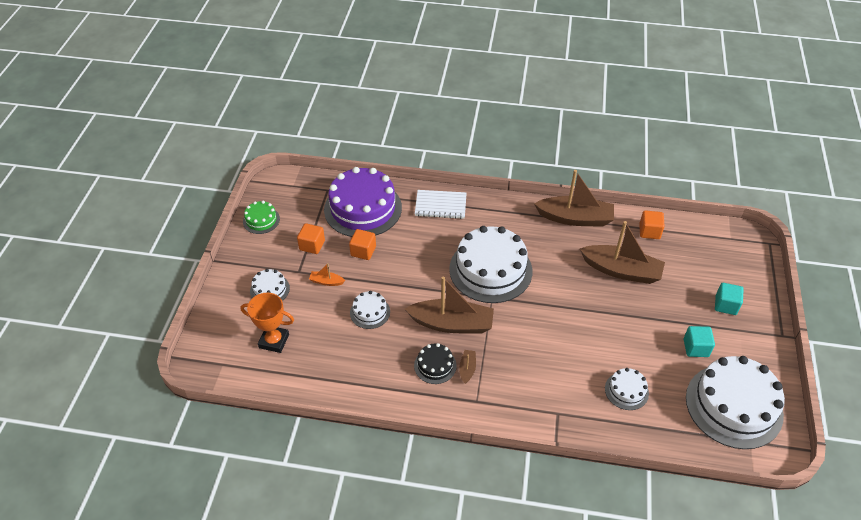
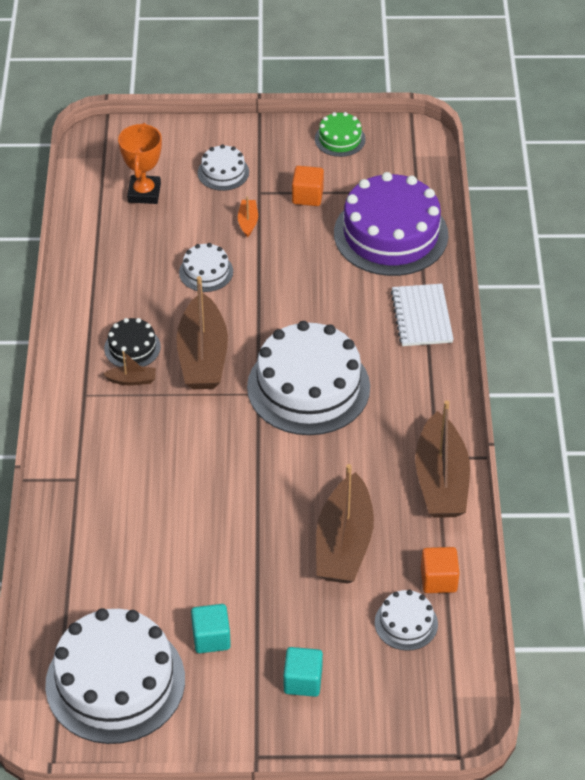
camera: 80 degrees right, 0 degrees up
orange cube [349,229,376,260] -> none
white cake [605,368,649,410] -> white cake moved to [375,590,438,651]

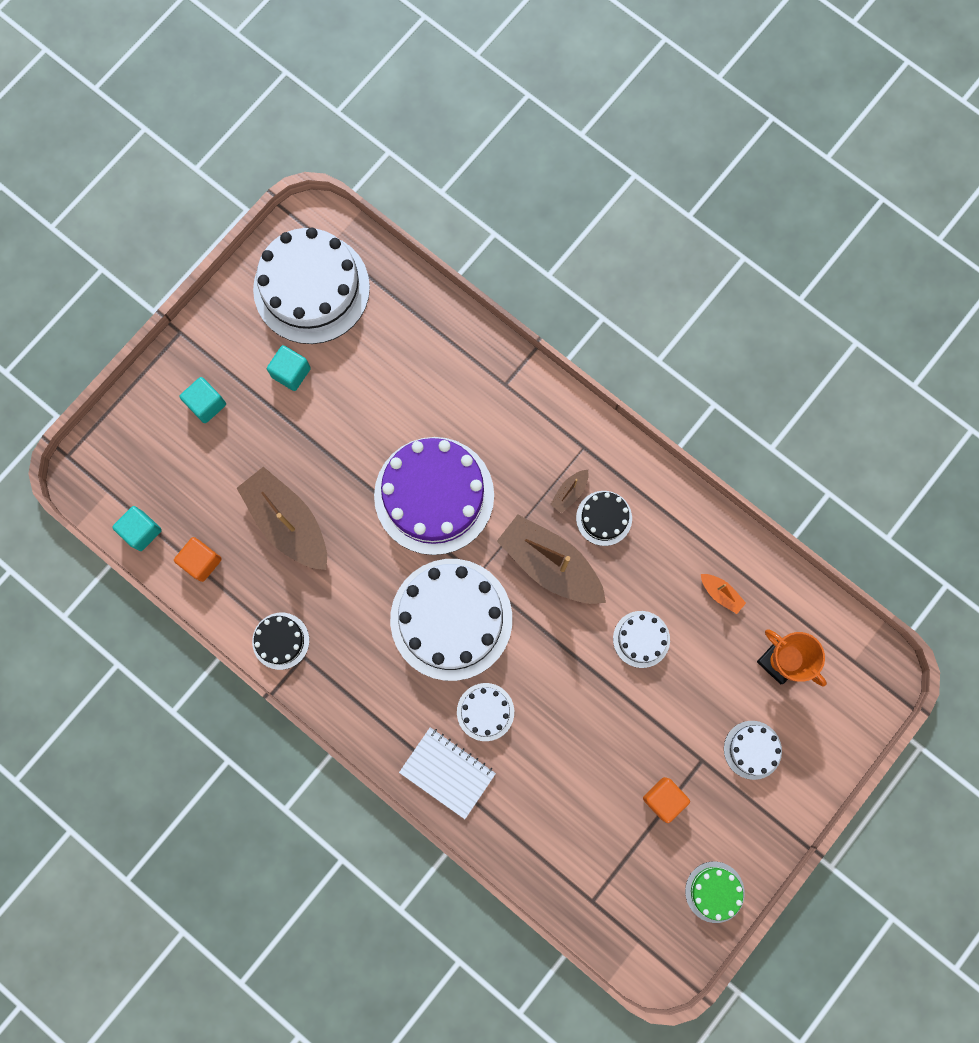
camera: 130 degrees right, 30 degrees up
orange boat [238,196,258,238] -> orange boat moved to [701,574,746,614]
purple cake [334,172,448,276] -> purple cake moved to [374,437,494,555]
white cake [375,590,438,651] -> white cake moved to [457,683,514,741]
brown boat [415,401,470,518] -> black cake [252,613,309,670]
none -> turquoise cube [112,506,162,551]

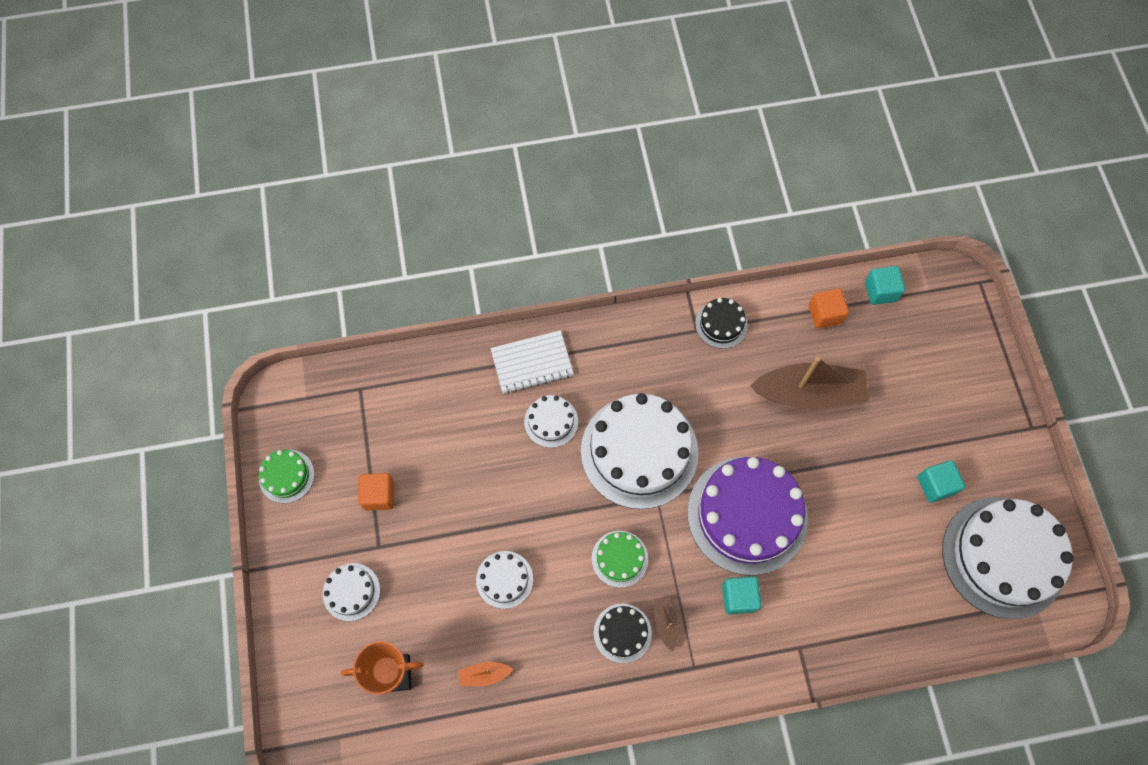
camera: 130 degrees right, 10 degrees down
turquoise cube [180,377,226,423] -> turquoise cube moved to [722,576,761,615]
brown boat [497,515,606,604] -> green cake [592,531,648,588]

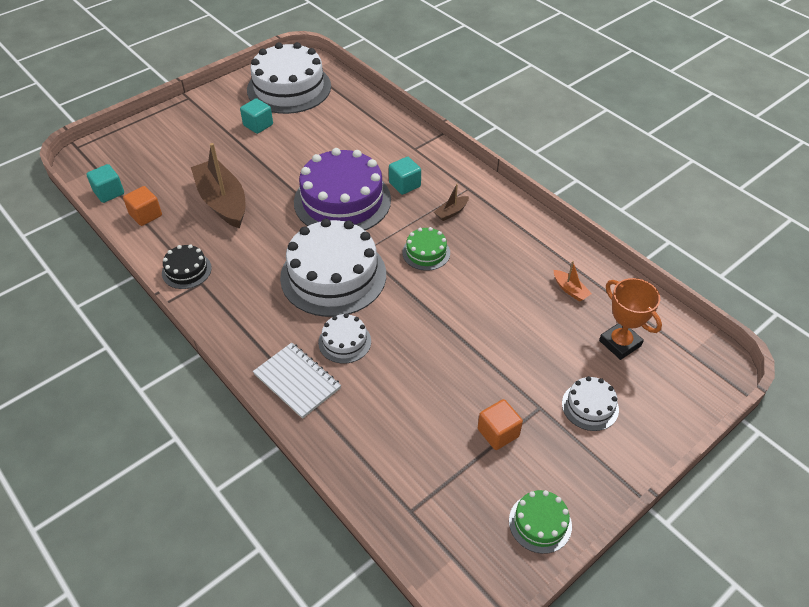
camera: 120 degrees left, 20 degrees down
white cake [476,551,533,609] -> none
black cake [594,604,652,663] -> none

